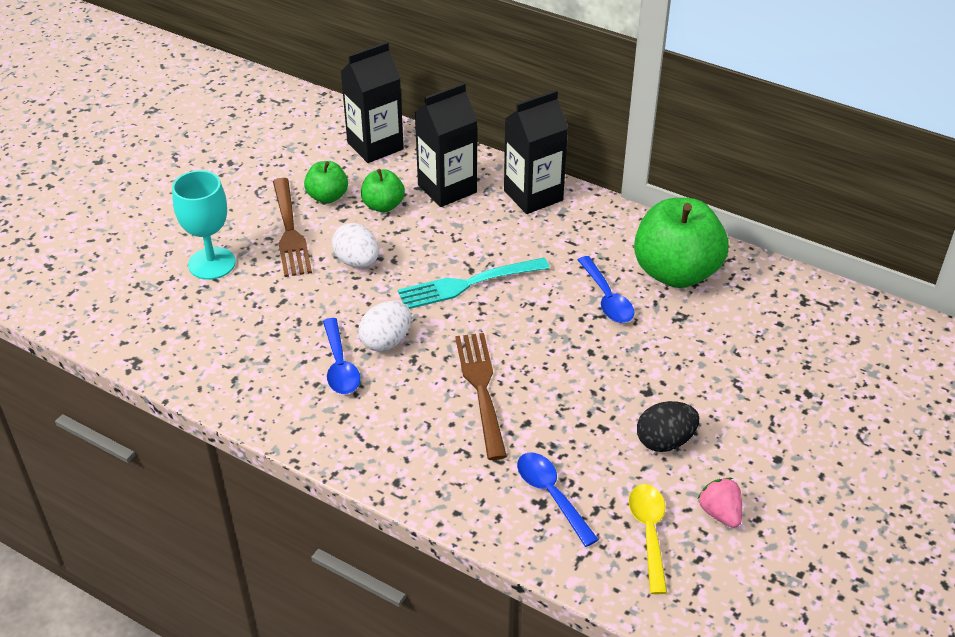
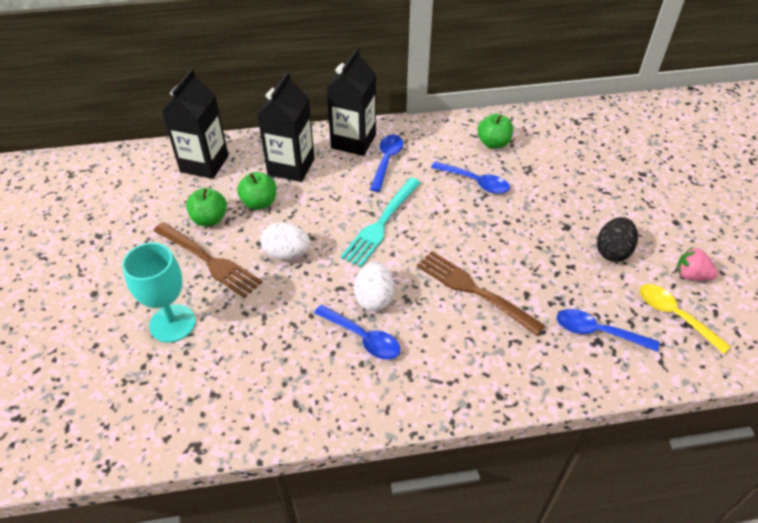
camera: 40 degrees left, 5 degrees up
green apple [634,198,729,288] -> green apple [477,114,513,149], size x0.51
none -> blue spoon [370,135,403,192]

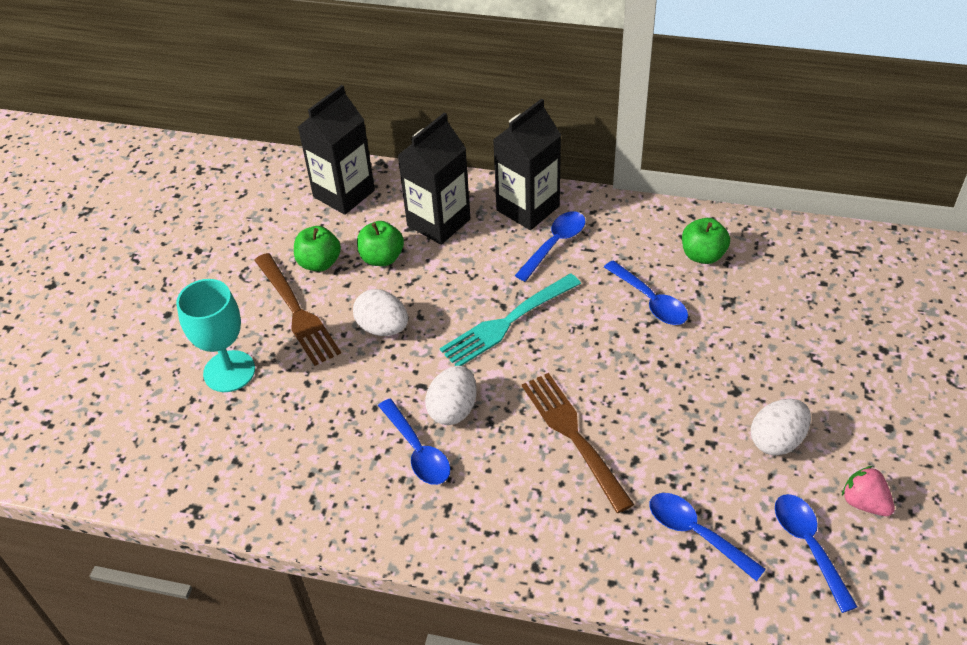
camera: 25 degrees right, 0 degrees up
black egg [597,217,638,262] -> white egg [751,399,811,456]
yellow spoon [640,284,731,354] -> blue spoon [775,494,858,613]

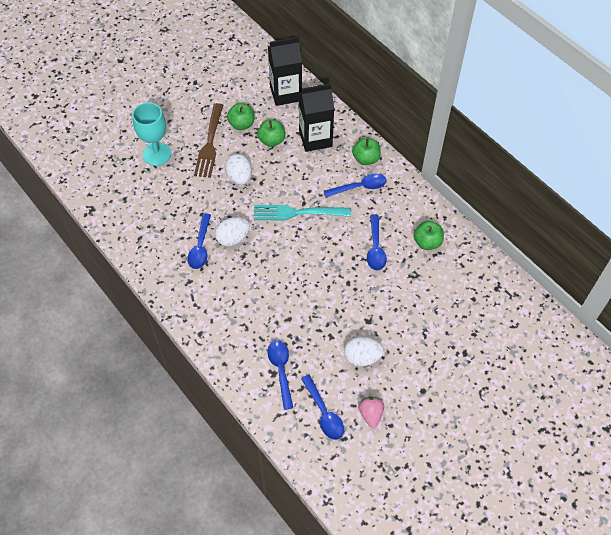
camera: 35 degrees right, 10 degrees up
black carton [493,98,561,230] -> green apple [352,138,381,165]
brown fork [522,373,634,513] -> none
blue spoon [775,494,858,613] -> blue spoon turned 135 degrees clockwise [301,375,344,440]

